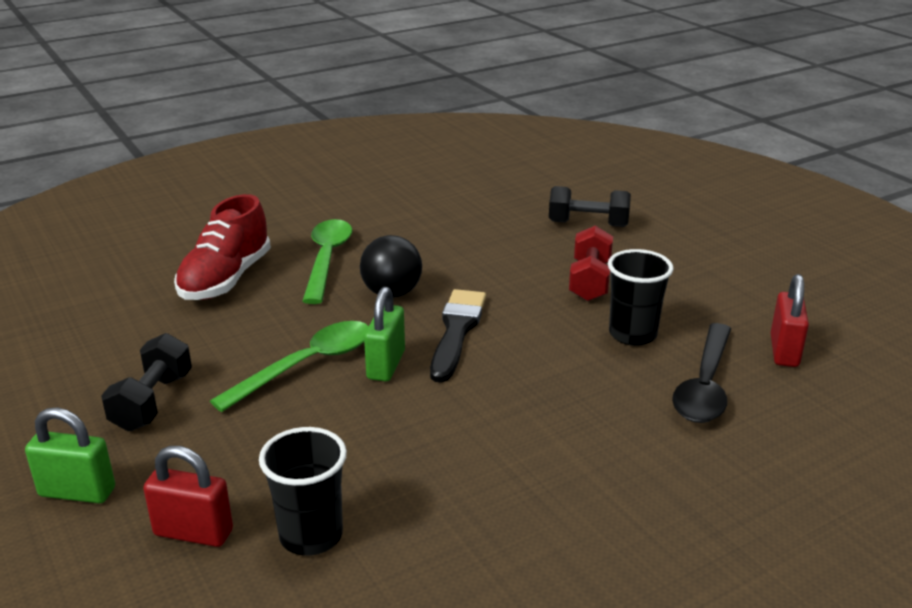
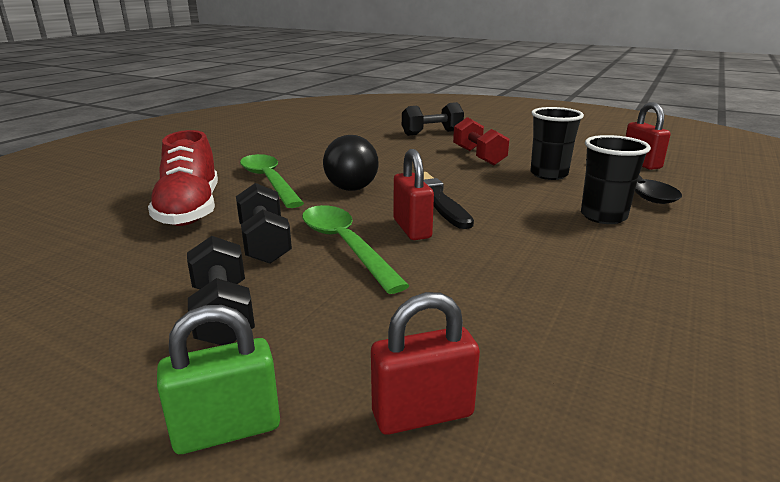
camera: 30 degrees left, 5 degrees down
green spoon [210,321,369,412] -> green spoon turned 45 degrees counterclockwise [302,205,409,294]
black cup [259,427,347,556] -> black cup moved to [581,135,651,224]
green padlock [364,287,405,381] -> red padlock [394,149,434,240]
none -> black dumbbell [236,183,292,264]

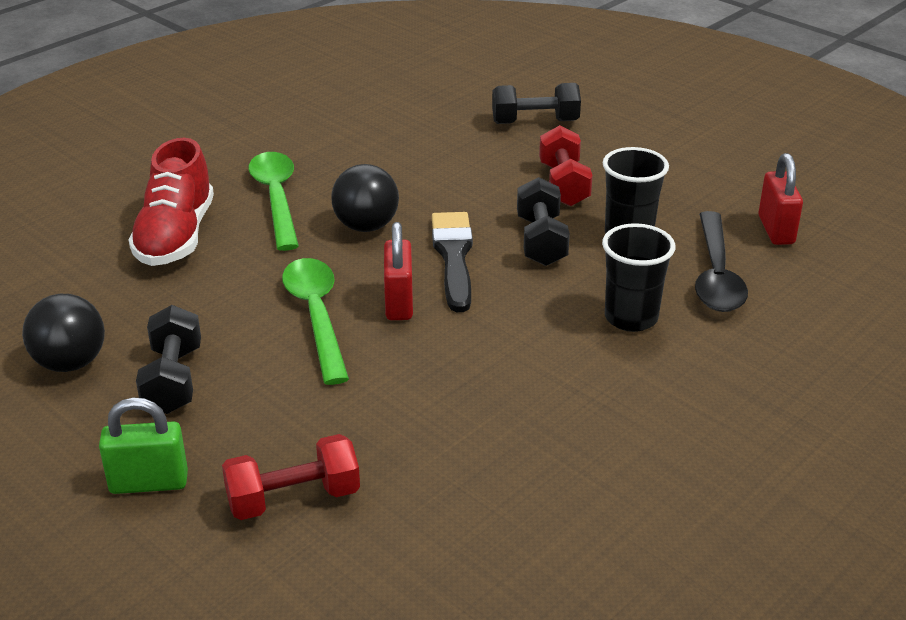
camera: 15 degrees right, 10 degrees up
black dumbbell [236,183,292,264] -> black dumbbell moved to [517,177,570,266]
red padlock [371,292,480,435] -> red dumbbell [222,434,360,520]
none -> black ball [22,294,105,372]

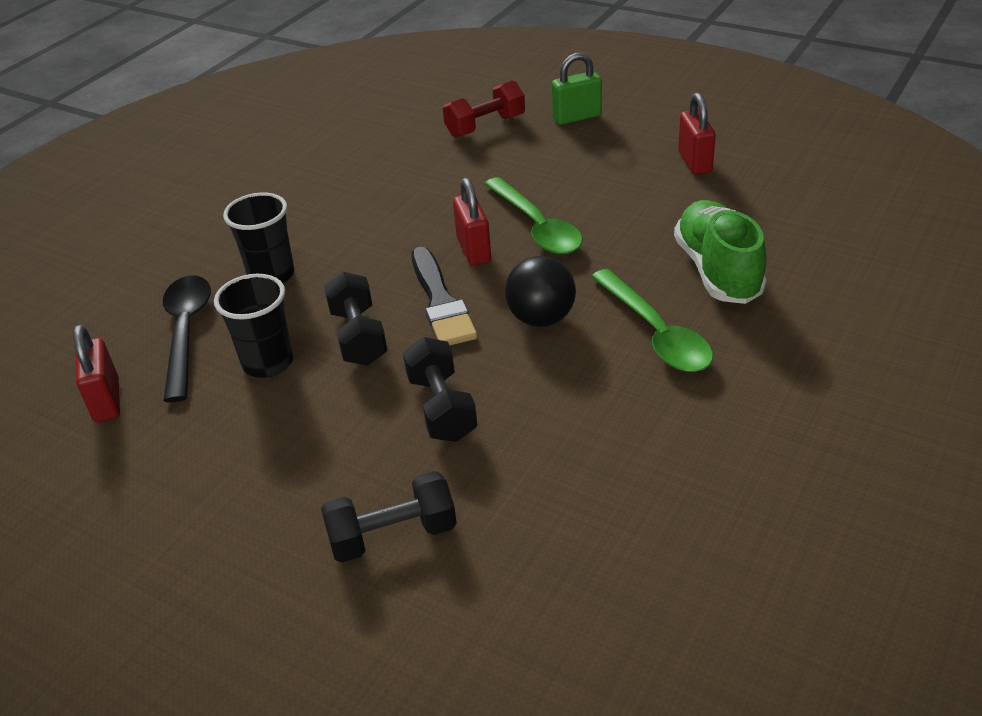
camera: 170 degrees right, 5 degrees up
black ball [22,294,105,372] -> red padlock [678,93,716,175]
red shoe [128,138,214,266] -> green shoe [674,200,767,304]
black dumbbell [136,305,201,414] -> black dumbbell moved to [403,337,478,442]
red dumbbell [539,125,593,207] -> none

